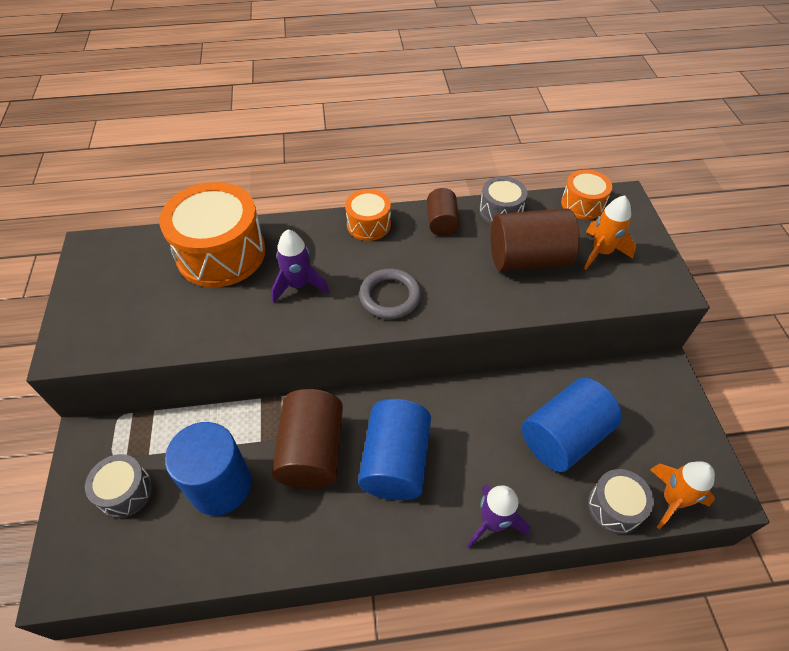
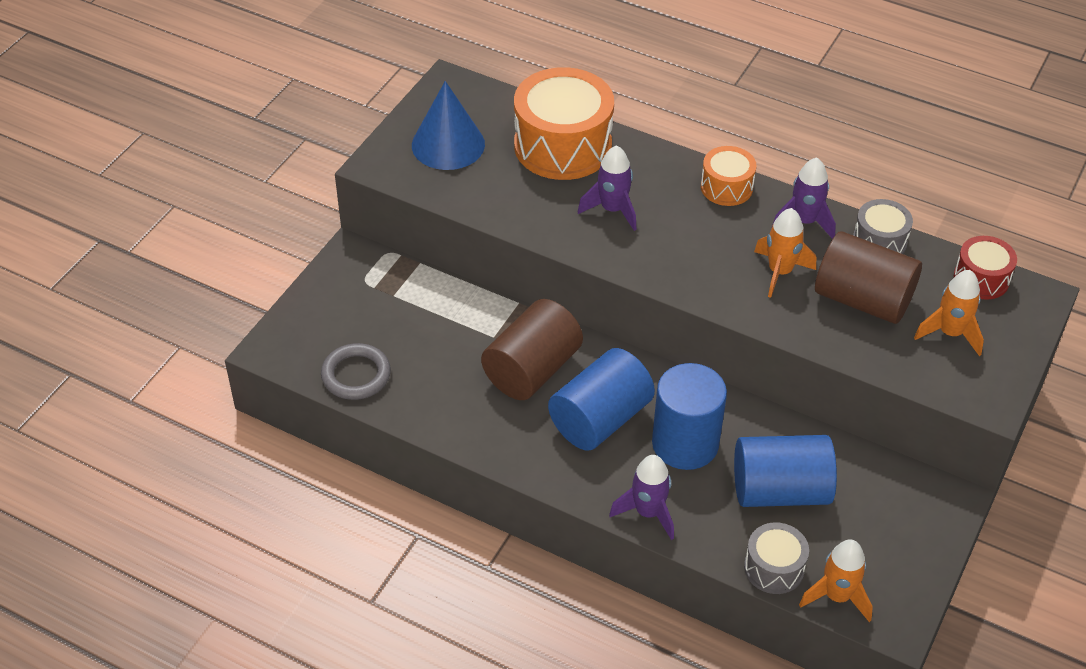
camera: 35 degrees right, 5 degrees down
grey drum [85,454,153,518] -> none
blue cylinder [165,422,252,516] -> blue cylinder moved to [652,363,727,470]
grey ring [359,268,421,319] -> grey ring moved to [321,343,391,400]
brown cylinder [427,188,460,236] -> purple rocket [771,158,836,239]
orange drum [561,169,612,220] -> red drum [954,236,1017,300]
none -> blue cone [412,81,485,170]
none -> orange rocket [754,208,816,298]

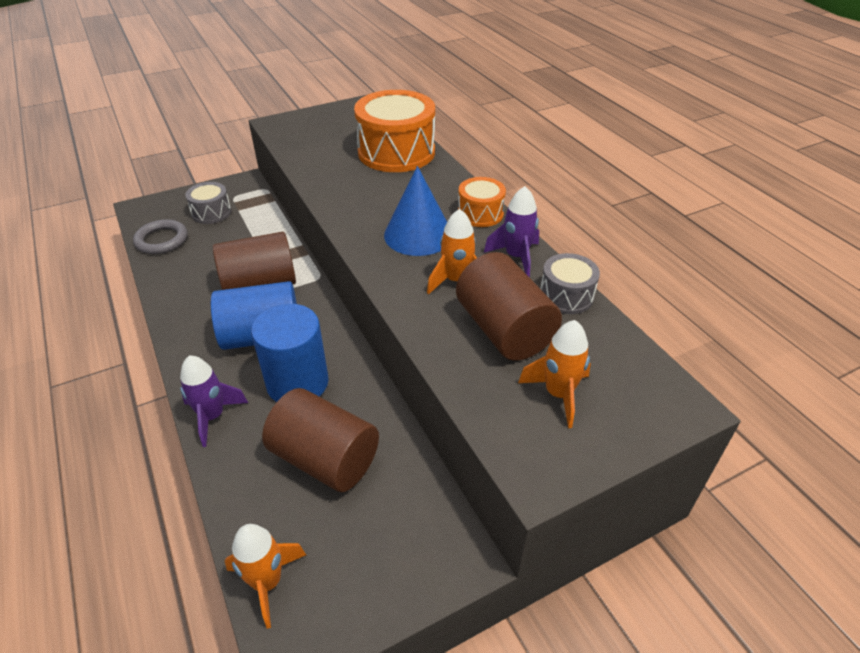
camera: 35 degrees right, 5 degrees down
blue cone [412,81,485,170] -> blue cone moved to [384,166,447,256]
purple rocket [578,145,637,231] -> none
blue cylinder [734,435,837,507] -> brown cylinder [262,388,379,492]
grey drum [744,522,809,594] -> grey drum moved to [185,182,231,224]
red drum [954,236,1017,300] -> none

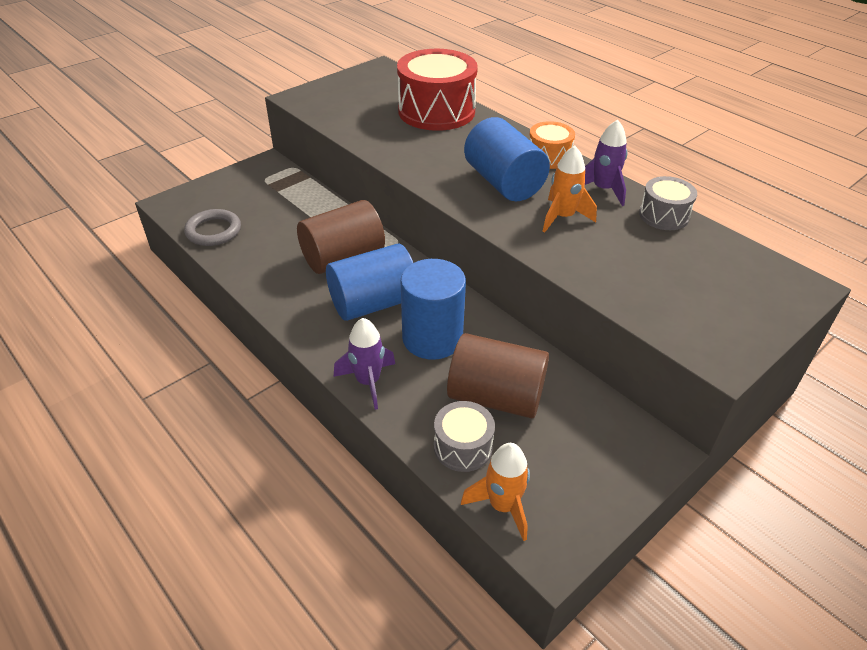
camera: 15 degrees left, 0 degrees up
grey drum [185,182,231,224] -> grey drum moved to [434,401,495,472]
orange drum [354,90,435,172] -> red drum [397,49,478,131]
blue cone [384,166,447,256] -> blue cylinder [464,117,550,201]
brown cylinder [456,252,562,361] -> none
orange rocket [518,320,591,428] -> none

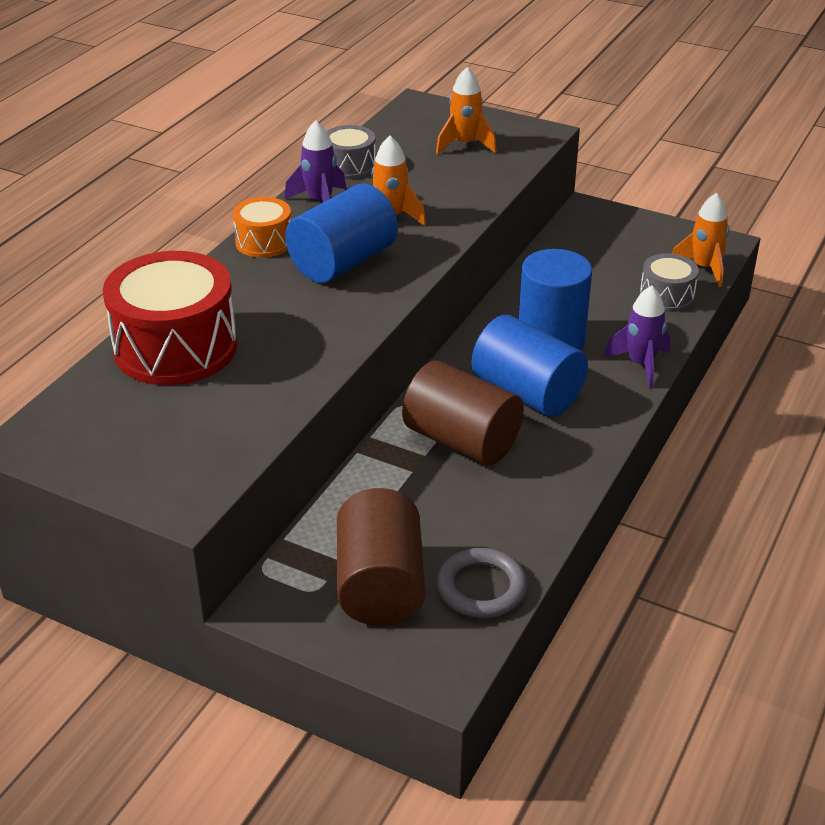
camera: 110 degrees left, 5 degrees down
brown cylinder [447,333,549,418] -> brown cylinder moved to [337,488,425,626]
none -> orange rocket [436,67,497,154]

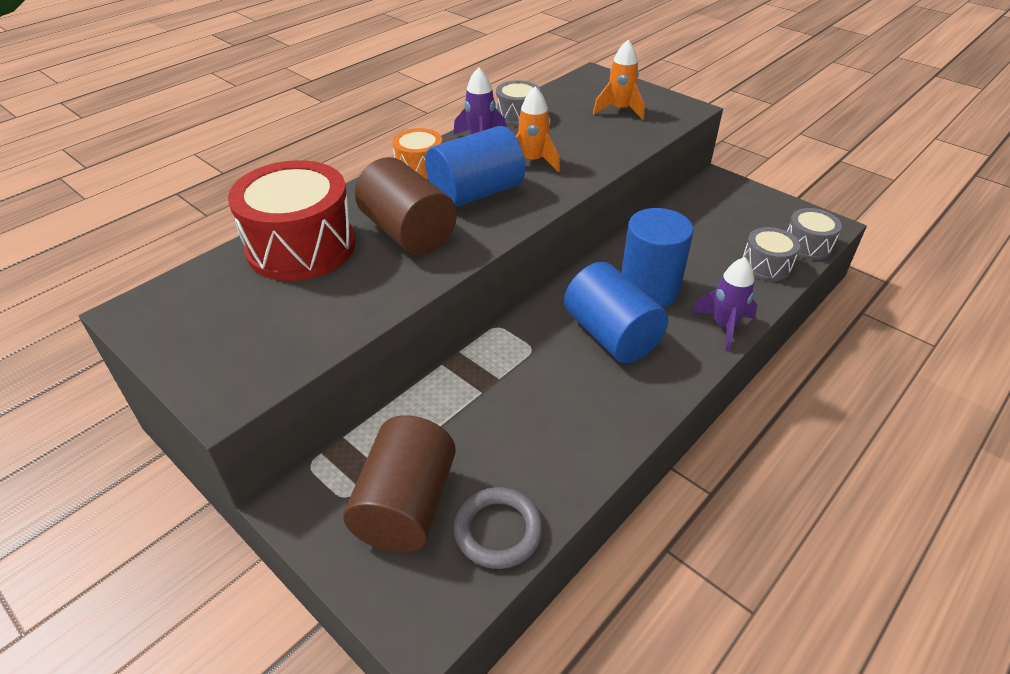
camera: 15 degrees right, 5 degrees up
brown cylinder [402,360,524,465] -> brown cylinder moved to [355,157,457,255]
orange rocket [672,193,729,287] -> grey drum [787,208,842,260]

